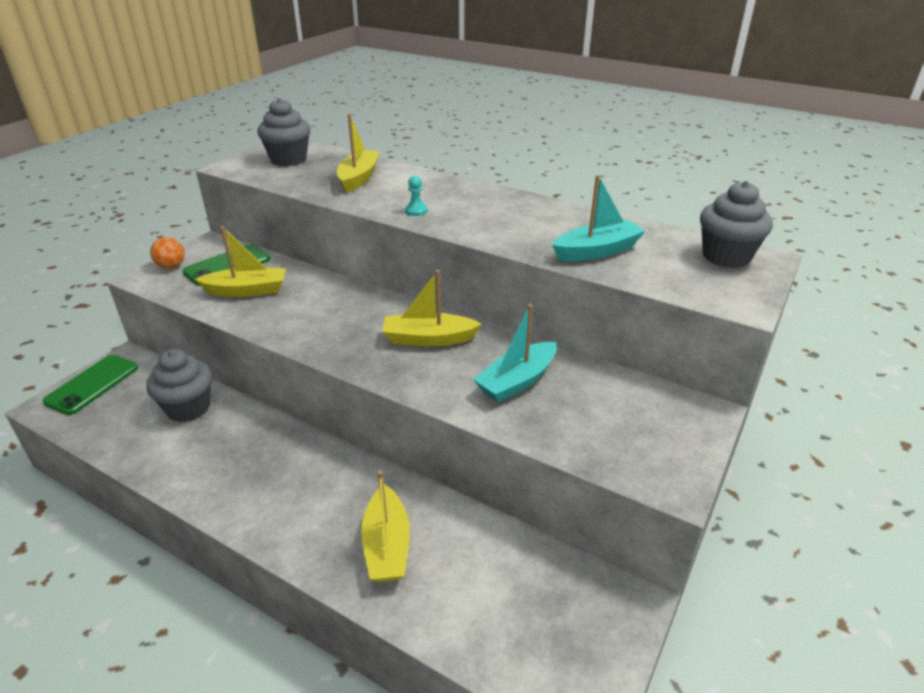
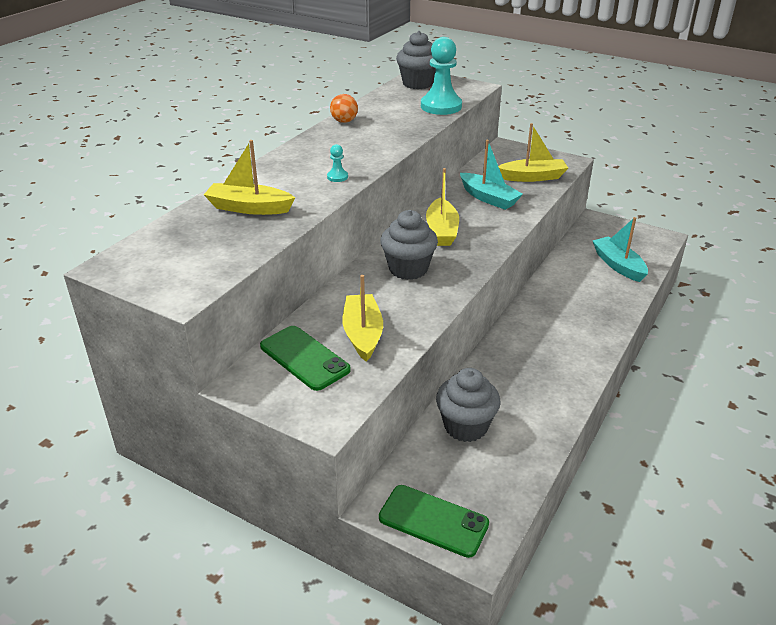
camera: 90 degrees left, 0 degrees up
orange ball [150,237,185,269] -> orange ball moved to [330,94,358,123]
grey cupcake [257,98,311,166] -> grey cupcake moved to [380,210,438,280]
yellow boat [361,471,410,582] -> yellow boat moved to [498,123,568,182]
turquoise boat [552,175,646,261] -> turquoise boat moved to [593,217,648,282]
none -> turquoise pawn [421,37,462,115]

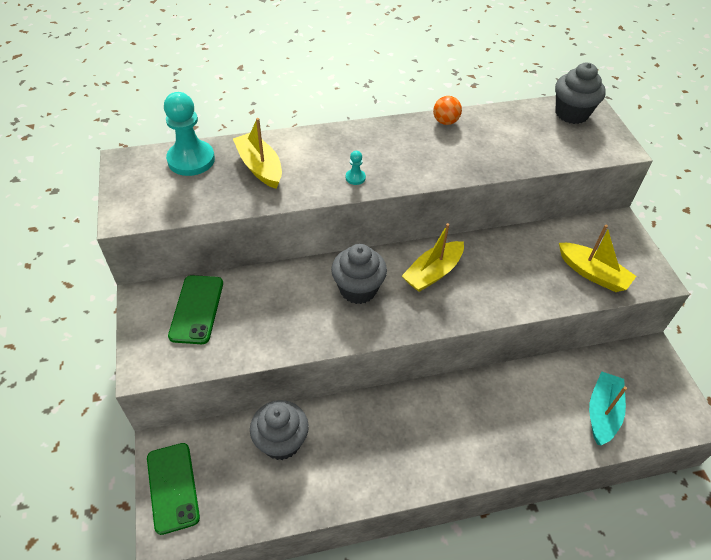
camera: 45 degrees right, 15 degrees up
yellow boat [343,275,383,362] -> none
turquoise pawn [421,37,462,115] -> turquoise pawn moved to [164,92,215,176]
turquoise boat [460,140,523,210] -> none

